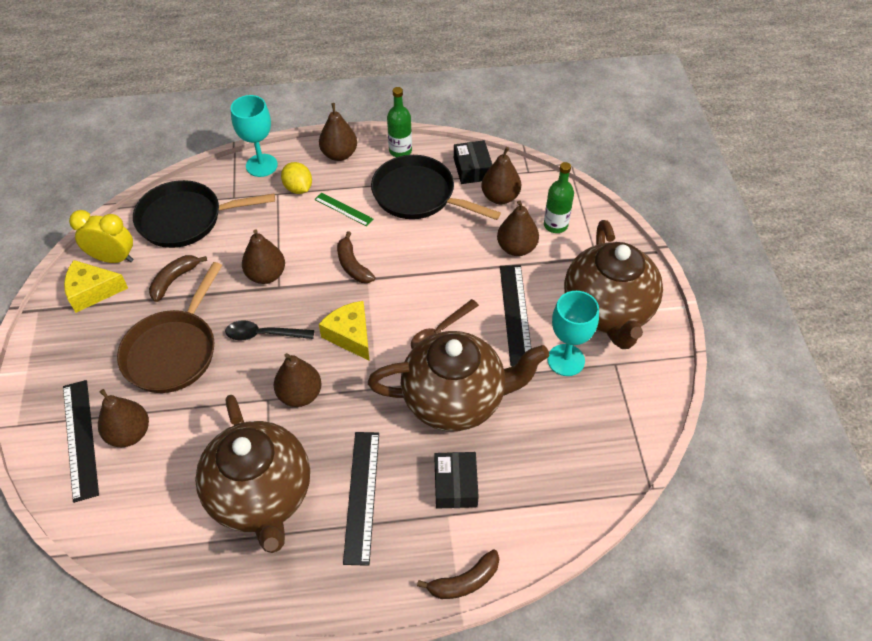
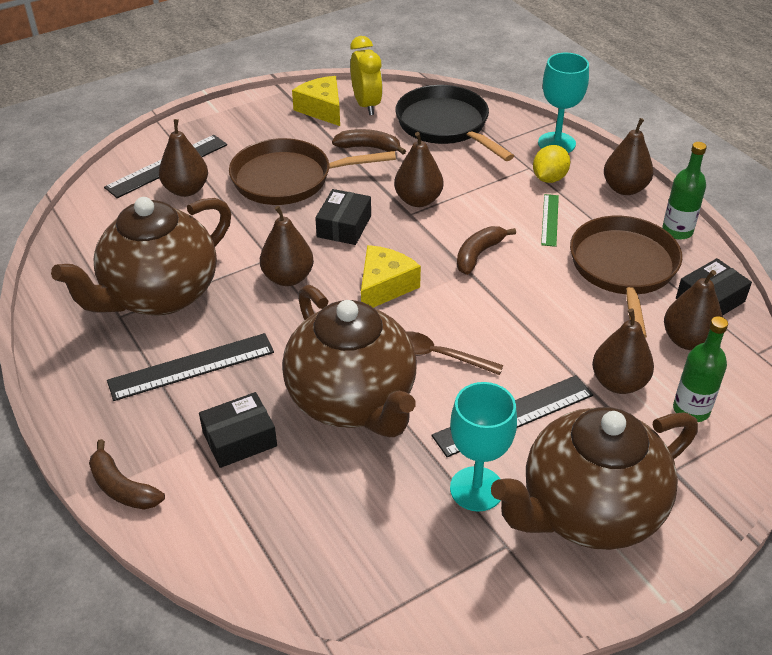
camera: 65 degrees right, 10 degrees down
black spoon [225,320,314,341] -> black box [315,189,371,245]
black pan [371,155,501,220] -> brown pan [570,216,682,338]

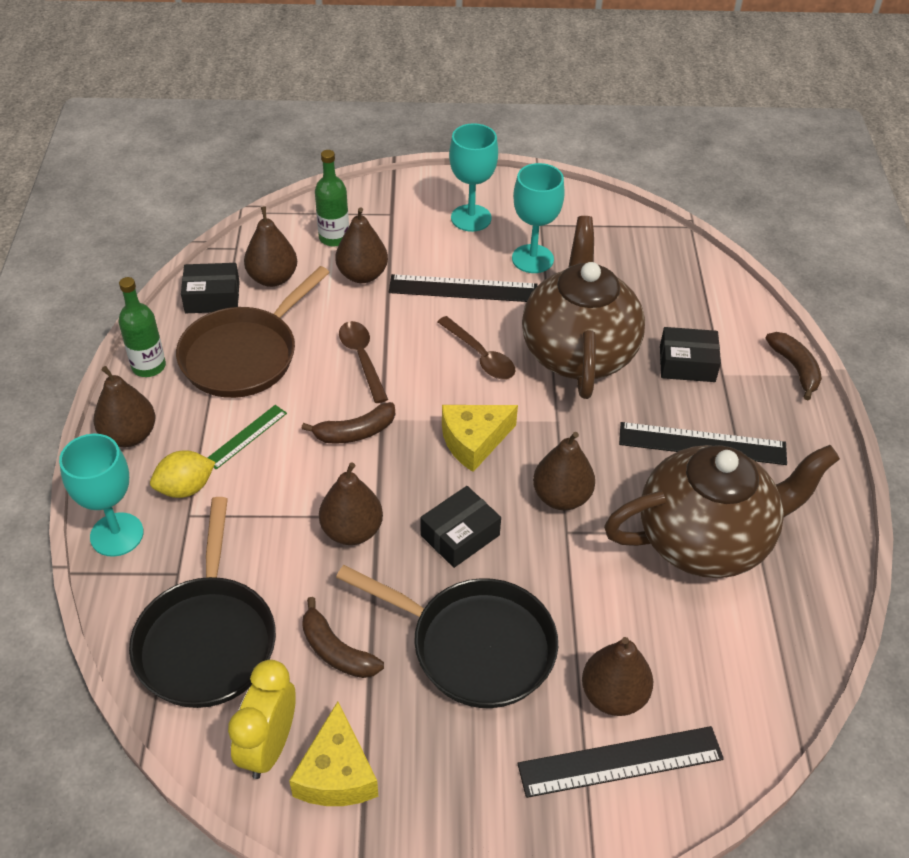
camera: 150 degrees left, 5 degrees up
brown pan [229,138,396,205] -> black pan [336,565,558,708]
brown teapot [491,407,698,550] -> turquoise goblet [449,123,498,232]
none -> brown spoon [339,321,388,403]

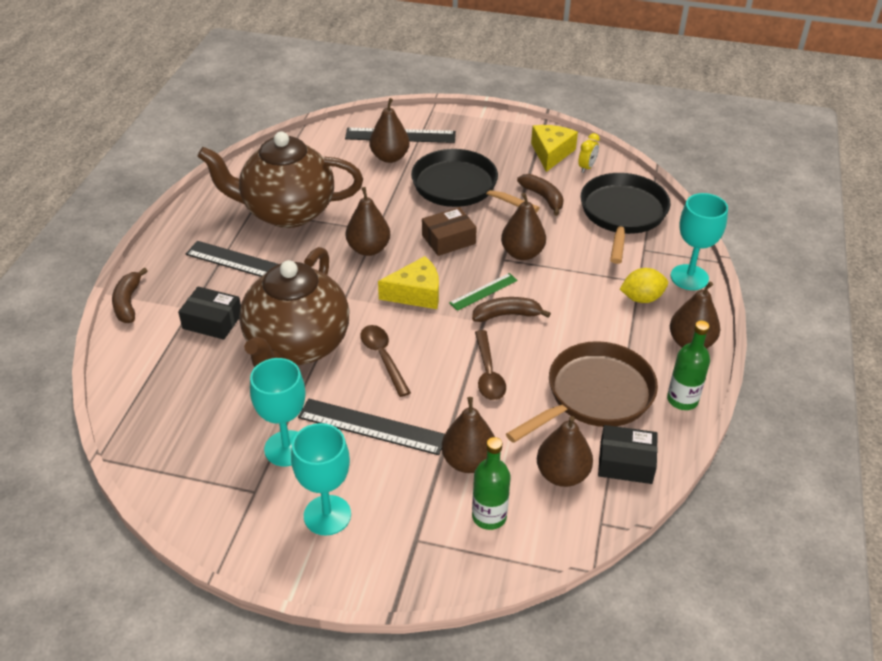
camera: 165 degrees left, 5 degrees down
green ruler [208,405,287,470] -> green ruler moved to [449,273,518,311]
yellow clock [228,660,296,779] -> yellow clock [578,133,600,173], size x0.57
black box [420,486,501,568] -> brown box [422,207,477,256]

